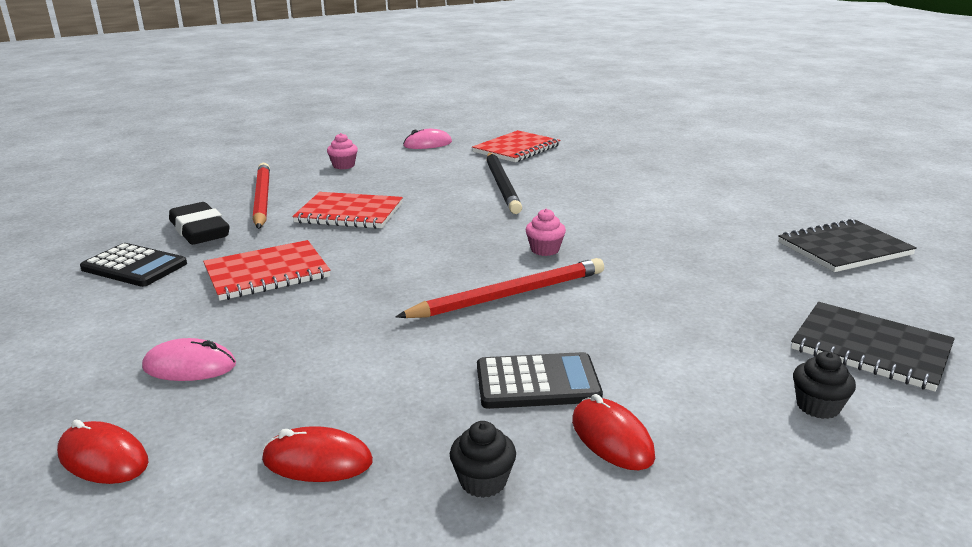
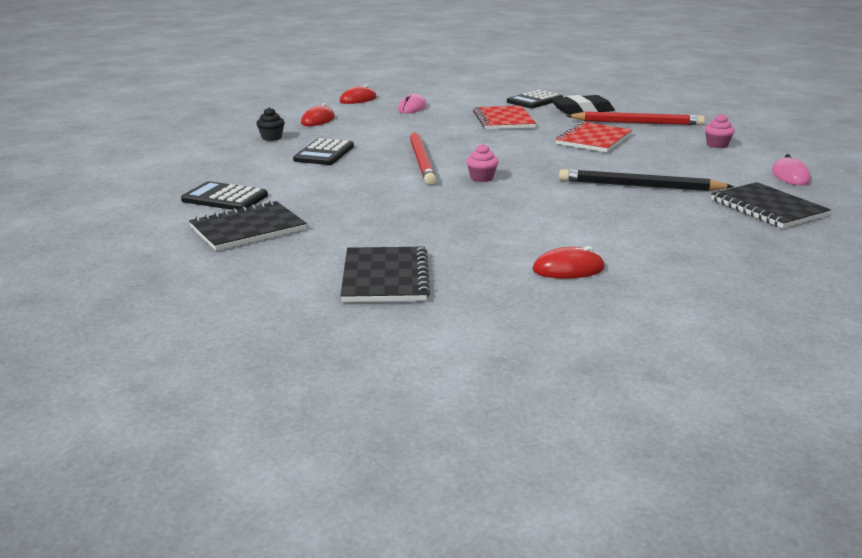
camera: 110 degrees right, 0 degrees up
red notebook [472,130,560,162] -> black notebook [711,182,831,228]
red mouse [572,394,655,470] -> red mouse moved to [533,246,605,279]
black cupcake [793,351,856,419] -> black calculator [181,181,268,210]

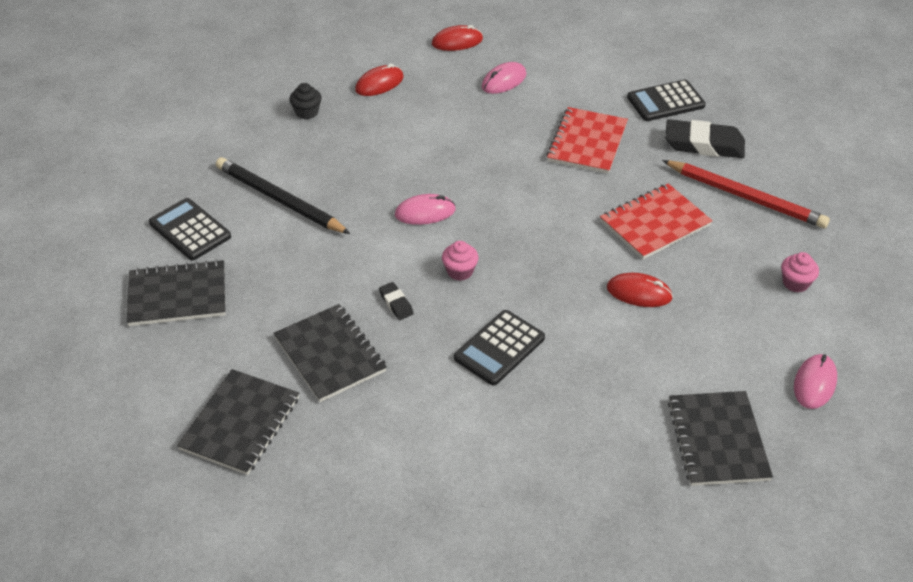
camera: 25 degrees right, 20 degrees up
black calculator [293,138,354,165] -> black calculator moved to [454,310,545,385]
red pencil [410,132,436,185] -> pink mouse [395,194,456,225]
red mouse [533,246,605,279] -> red mouse moved to [607,273,673,307]
black pencil [559,169,734,191] -> black pencil moved to [216,157,350,234]
none -> black notebook [274,304,387,402]
none -> black eraser [379,282,414,320]

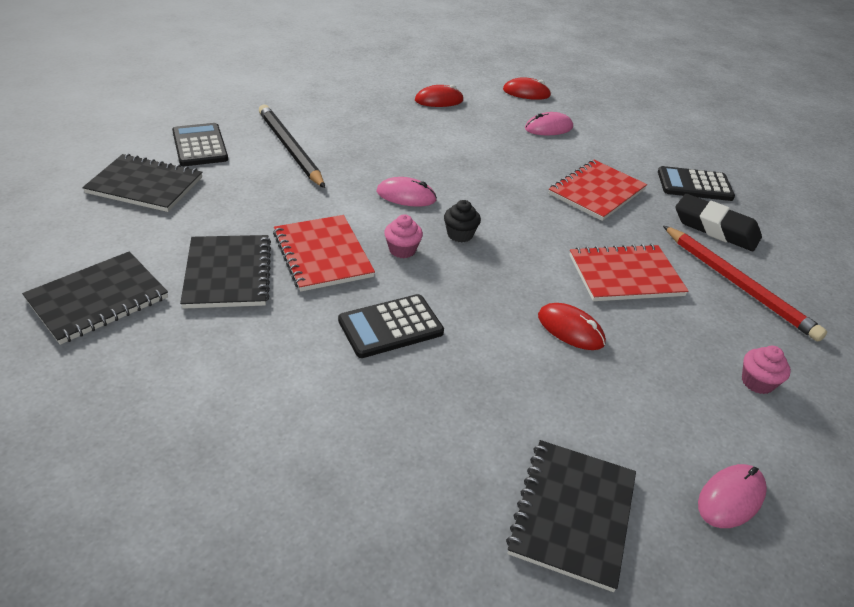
camera: 20 degrees right, 5 degrees down
black cupcake [289,83,321,119] -> black cupcake moved to [444,200,481,242]
black eraser [379,282,414,320] -> red notebook [273,215,375,292]

